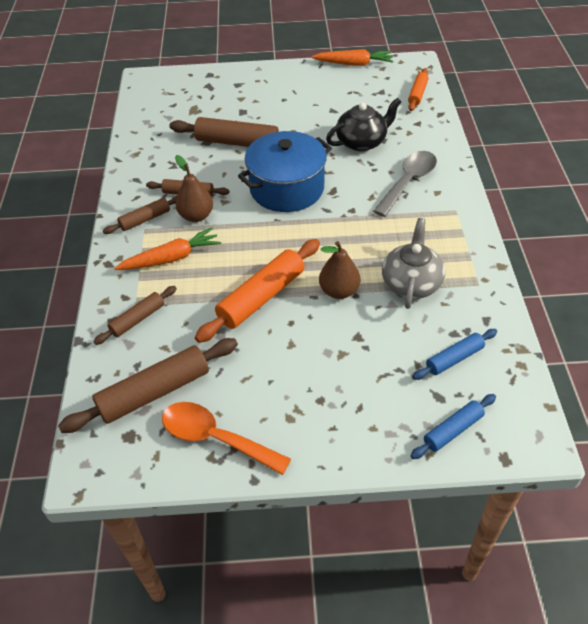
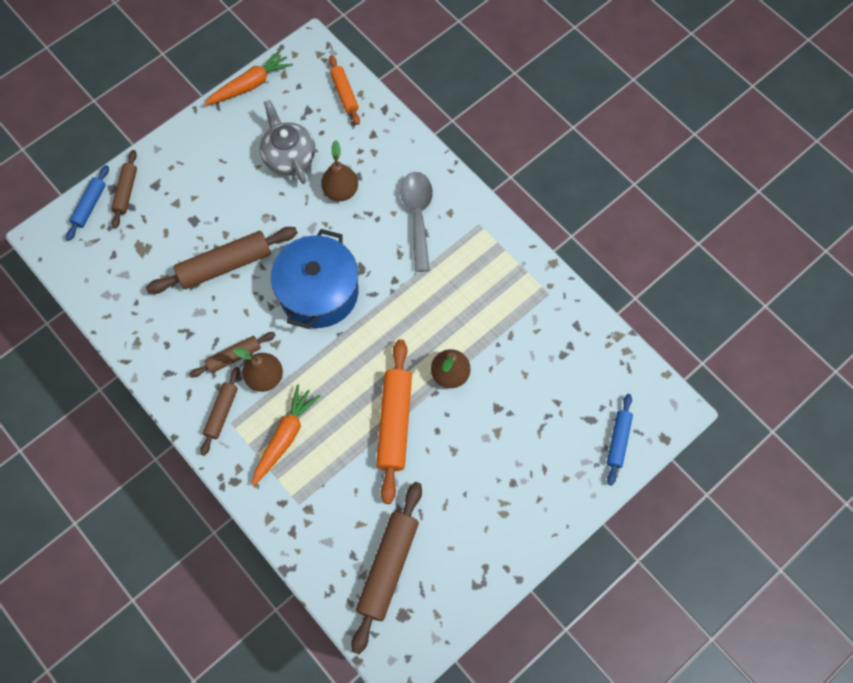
camera: 40 degrees left, 20 degrees up
brown rolling pin [93,286,177,345] -> brown rolling pin moved to [111,150,137,229]
orange spoon [162,402,291,475] -> none
black teapot [326,98,401,151] -> brown pear [321,140,358,201]
grey teapot [382,218,445,309] -> grey teapot moved to [260,100,315,184]
blue rolling pin [412,329,497,380] -> blue rolling pin moved to [66,165,109,241]

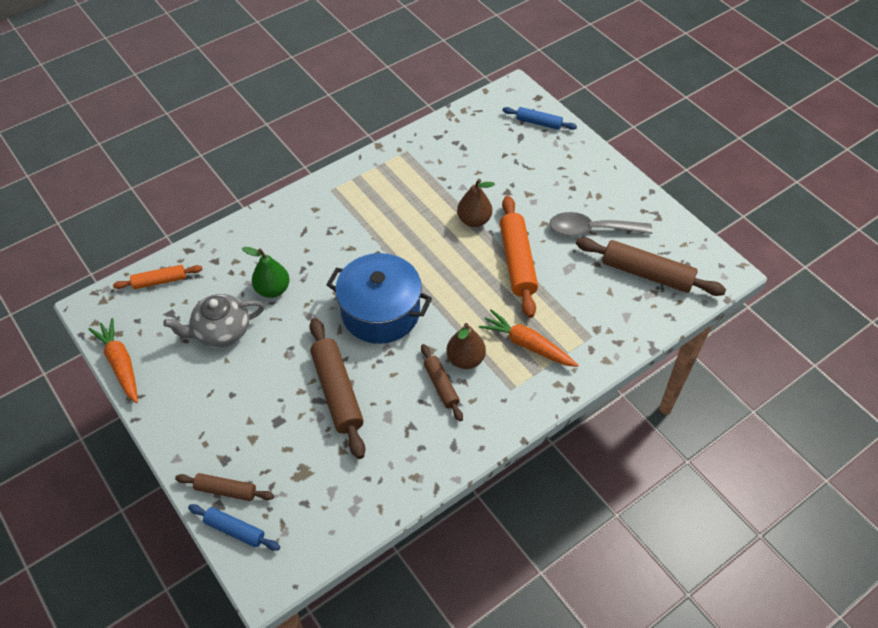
camera: 85 degrees left, 15 degrees down
brown rolling pin [200,367,240,456] -> none
brown pear [321,140,358,201] -> green pear [242,247,290,298]
orange rolling pin [376,339,412,504] -> orange rolling pin turned 75 degrees clockwise [500,196,538,318]
grey spoon [400,172,433,272] -> grey spoon moved to [549,212,652,236]

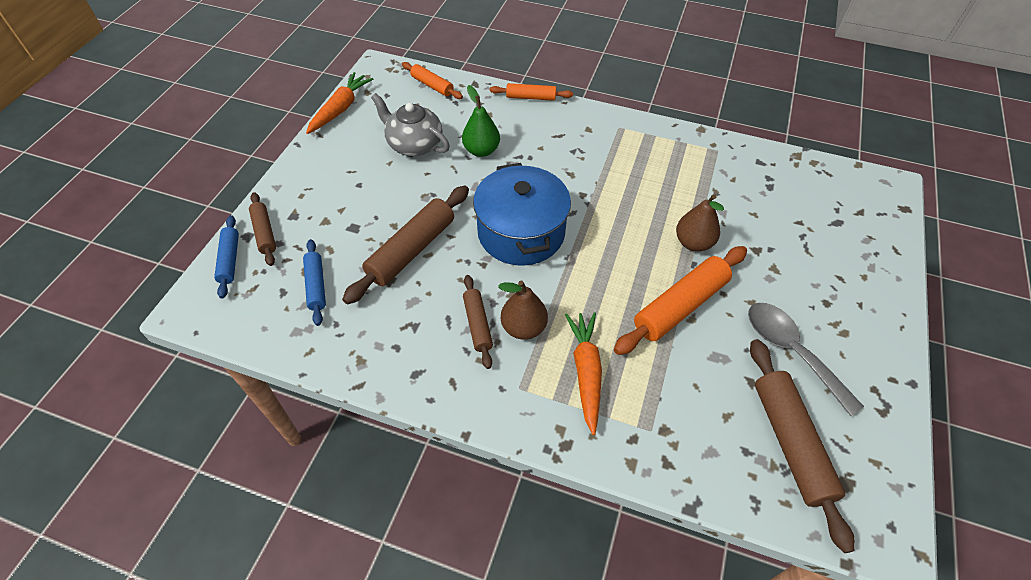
camera: 55 degrees right, 0 degrees up
brown rolling pin [421,344,463,421] -> brown rolling pin turned 45 degrees counterclockwise [463,275,493,369]
blue rolling pin [502,107,577,130] -> blue rolling pin moved to [303,239,326,326]
none -> orange rolling pin [490,83,573,101]

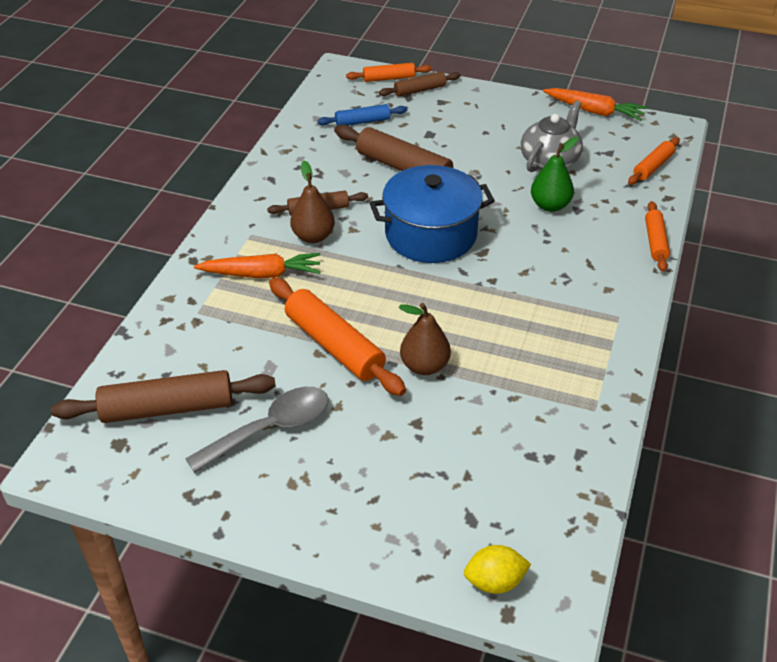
camera: 90 degrees right, 10 degrees down
blue rolling pin [214,215,239,299] -> orange rolling pin [346,63,432,82]
none -> yellow lemon [464,545,531,594]

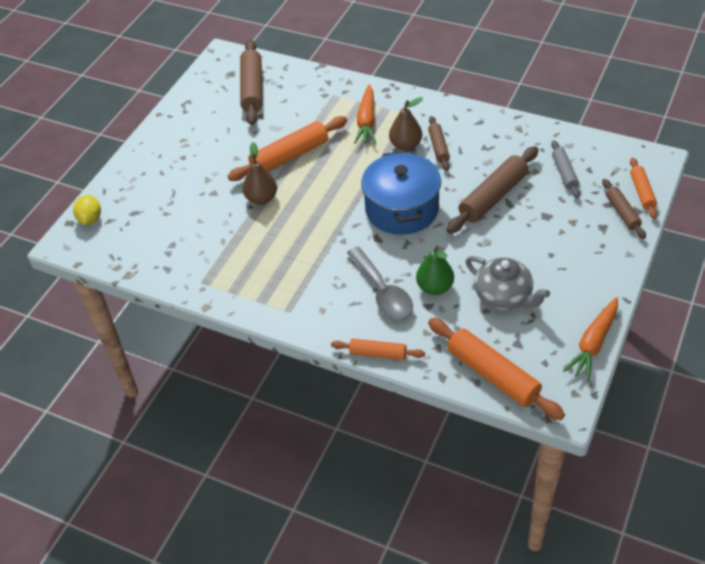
camera: 100 degrees right, 5 degrees up
grey spoon [185,387,329,473] -> grey spoon moved to [347,247,413,319]
blue rolling pin [317,104,407,126] -> grey rolling pin [551,140,580,198]
orange rolling pin [628,137,680,185] -> orange rolling pin [428,318,565,420], size x1.76

